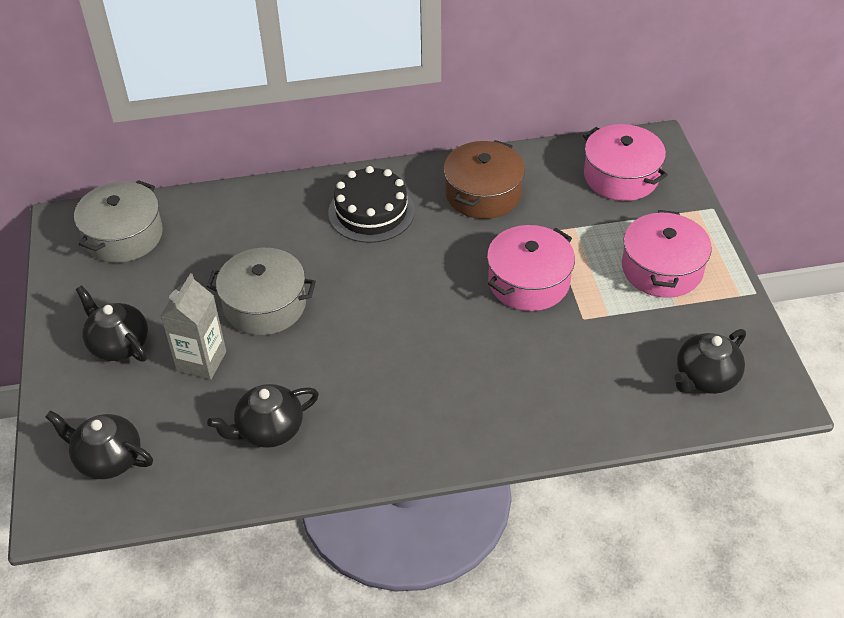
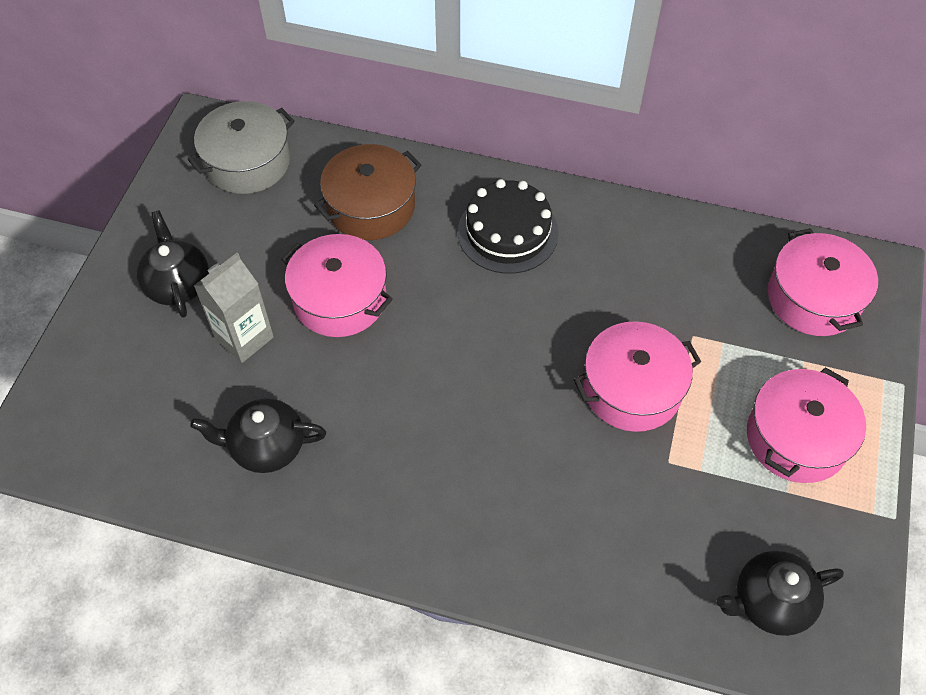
camera: 25 degrees right, 10 degrees up
black teapot [45,411,153,479] -> none
grey pot [207,248,316,335] -> pink pot [281,234,393,337]
brown pot [443,140,525,219] -> brown pot moved to [314,144,421,240]

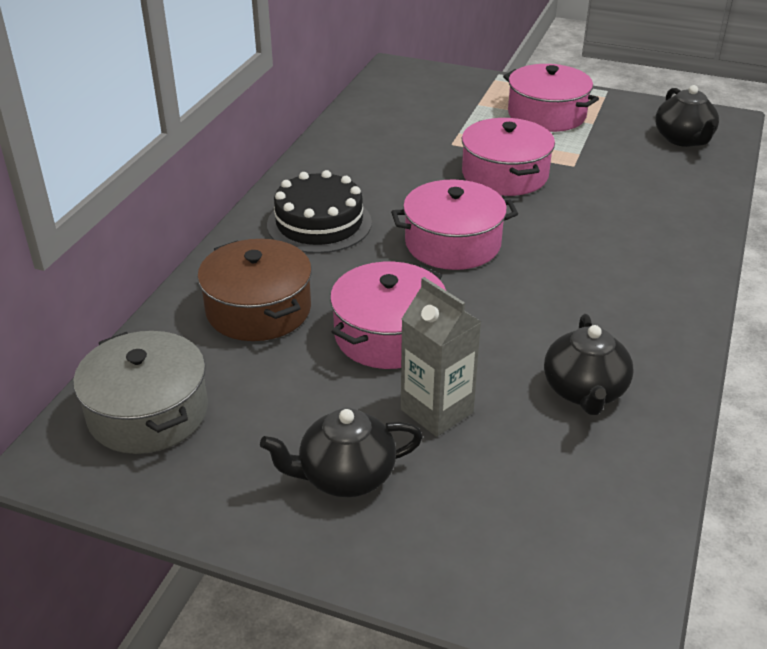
camera: 85 degrees left, 20 degrees down
pink pot [768,228,878,336] -> pink pot moved to [391,180,518,270]

